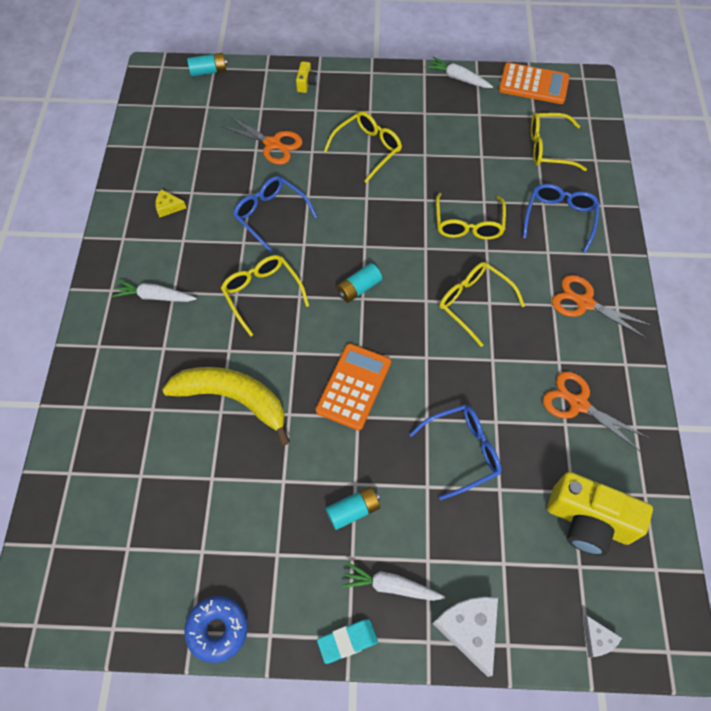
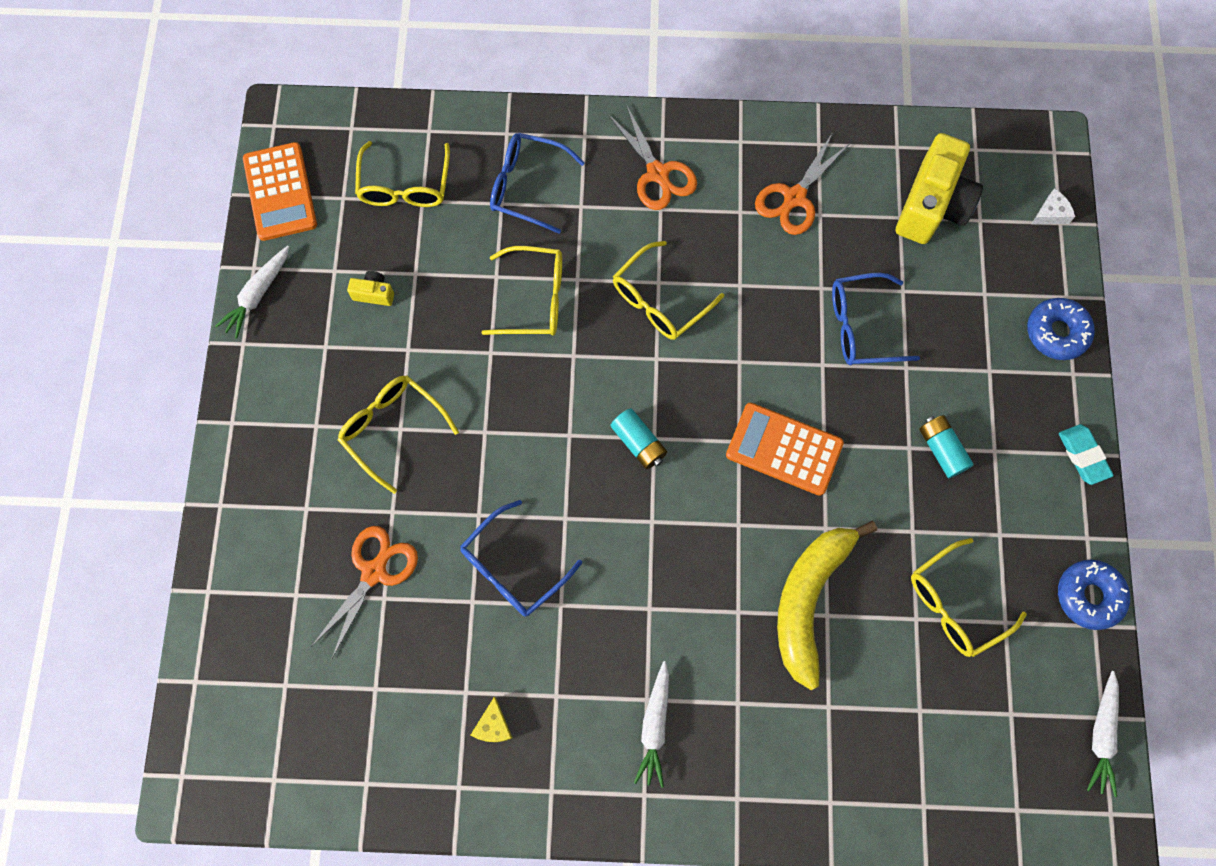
camera: 90 degrees left, 10 degrees up
turquoise battery [187,53,228,77] -> none
yellow glasses [221,255,309,337] -> yellow glasses moved to [911,538,1027,657]
yellow camera [296,61,317,93] -> yellow camera moved to [347,271,394,306]
white carrot [342,562,445,601] -> white carrot moved to [1087,671,1119,797]
blue glasses [409,405,501,500] -> blue glasses turned 75 degrees counterclockwise [832,272,920,365]
white cheese [432,597,498,677] -> blue donut [1027,298,1095,360]
orange calculator [499,62,570,104] -> orange calculator turned 150 degrees clockwise [243,142,317,241]
orange scissors [552,275,652,338] -> orange scissors turned 60 degrees counterclockwise [608,104,697,210]

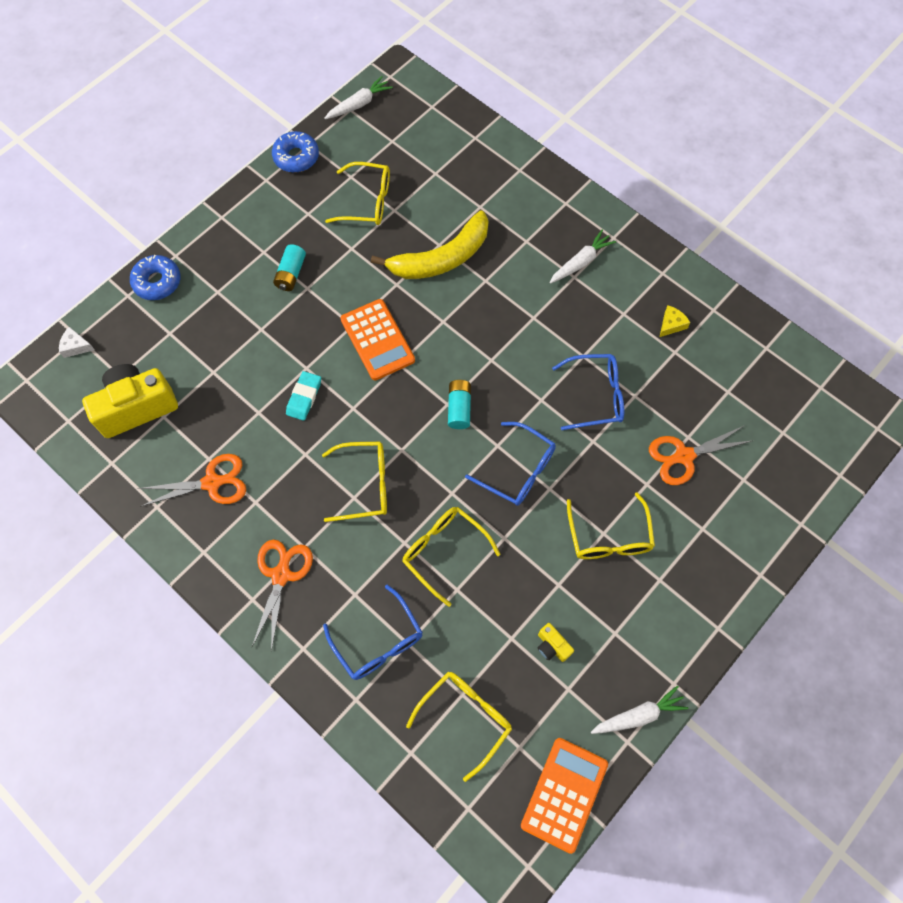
camera: 140 degrees left, 5 degrees down
blue glasses [832,272,920,365] -> blue glasses moved to [465,422,556,506]
turquoise eraser [1059,424,1114,485] -> turquoise eraser moved to [286,371,321,421]

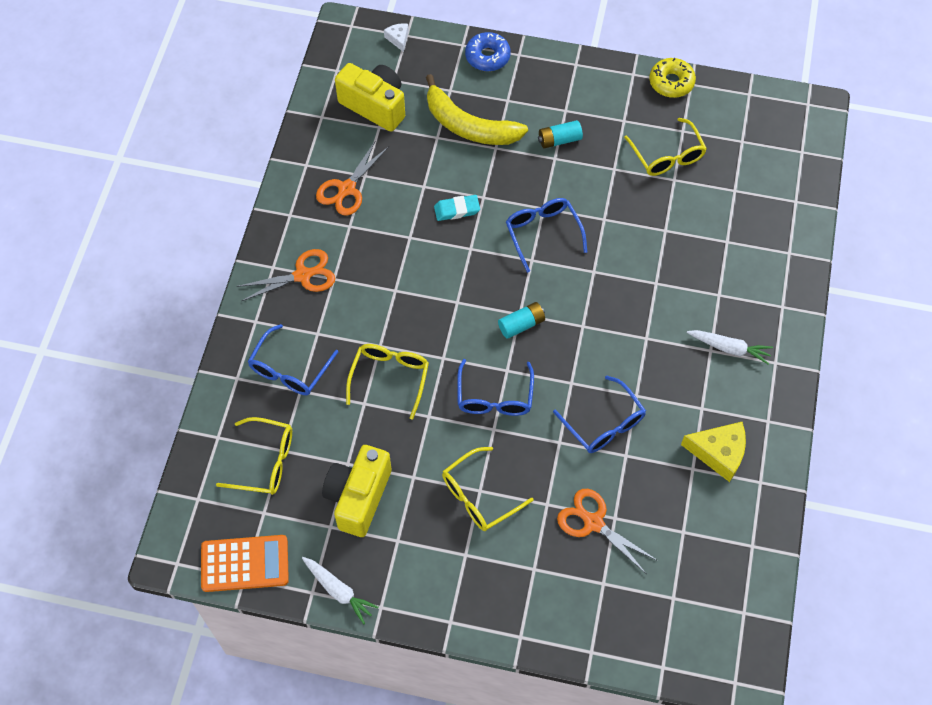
camera: 60 degrees right, 5 degrees down
orange scissors [138,454,246,507] -> orange scissors turned 75 degrees clockwise [316,140,389,216]
blue donut [272,131,319,173] -> yellow donut [649,58,696,98]
yellow glasses [322,442,387,522] -> none
white carrot [324,76,393,119] -> none
orange calculator [341,299,415,380] -> blue glasses [506,198,587,273]
yellow banana [371,211,489,279] -> yellow banana moved to [426,74,528,145]
yellow camera [538,623,574,662] -> yellow camera [322,445,391,537], size x2.31
yellow cheese [660,305,690,337] -> yellow cheese [681,422,746,482], size x1.89

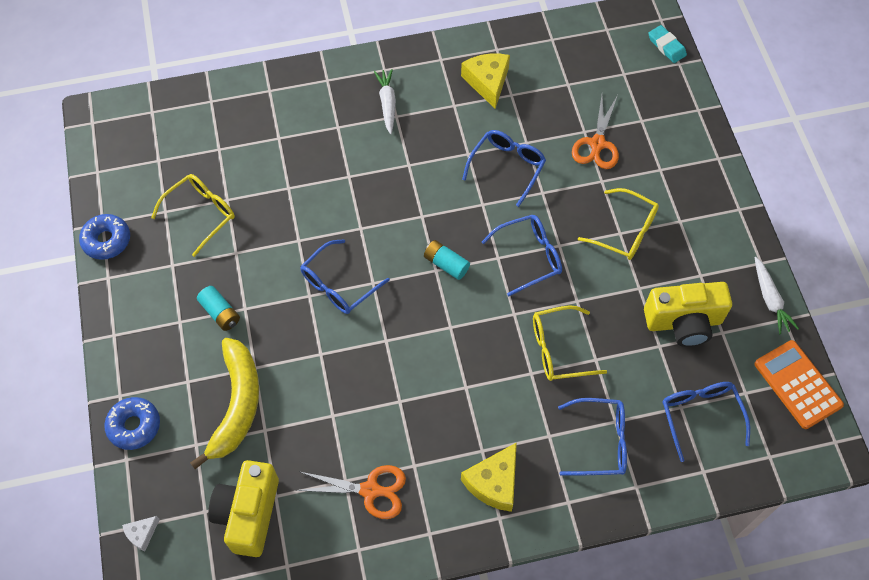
camera: 115 degrees left, 0 degrees up
yellow glasses [216,417,292,495] -> blue glasses [663,382,750,462]
orange scissors [236,249,335,301] -> yellow cheese [461,442,517,512]
white carrot [302,557,379,625] -> white carrot turned 150 degrees clockwise [755,257,799,334]
turquoise eraser [434,195,480,221] -> turquoise eraser moved to [648,25,687,63]
yellow donut [649,58,696,98] -> blue donut [79,214,130,260]

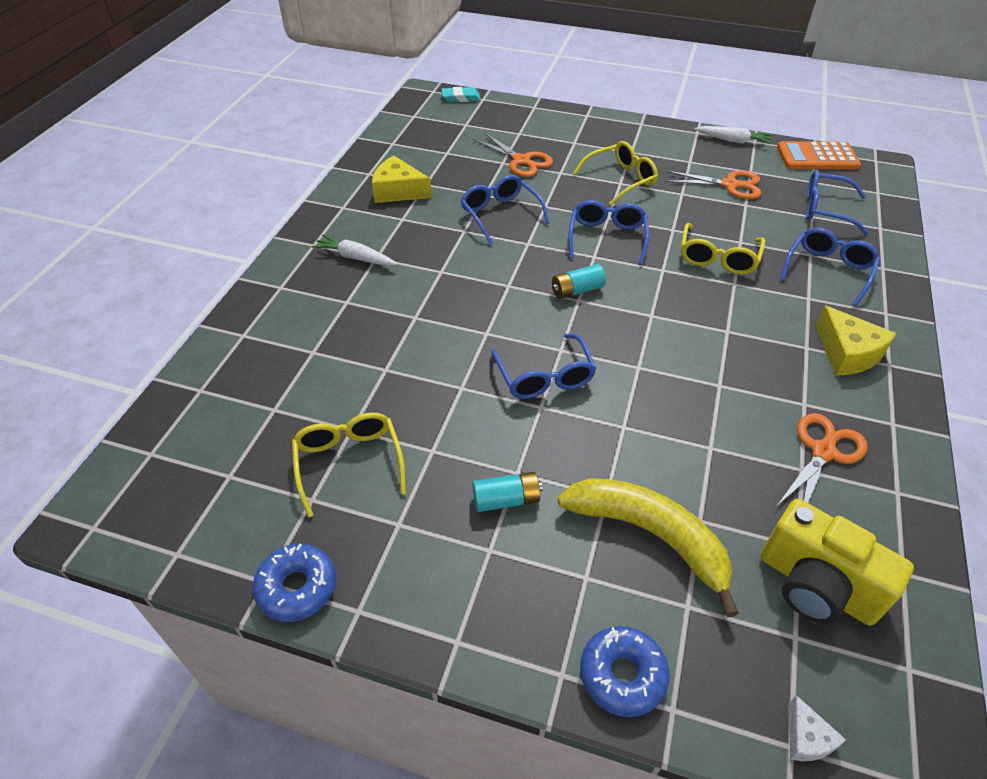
camera: 60 degrees left, 15 degrees down
yellow camera [644,282,732,347] -> orange scissors [665,170,761,199]

